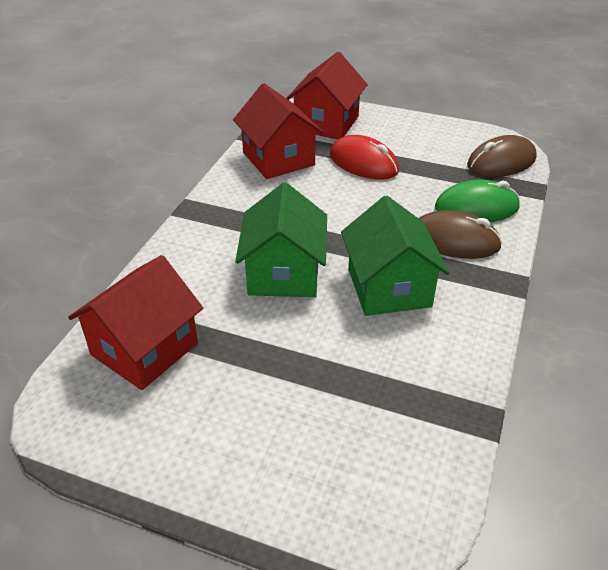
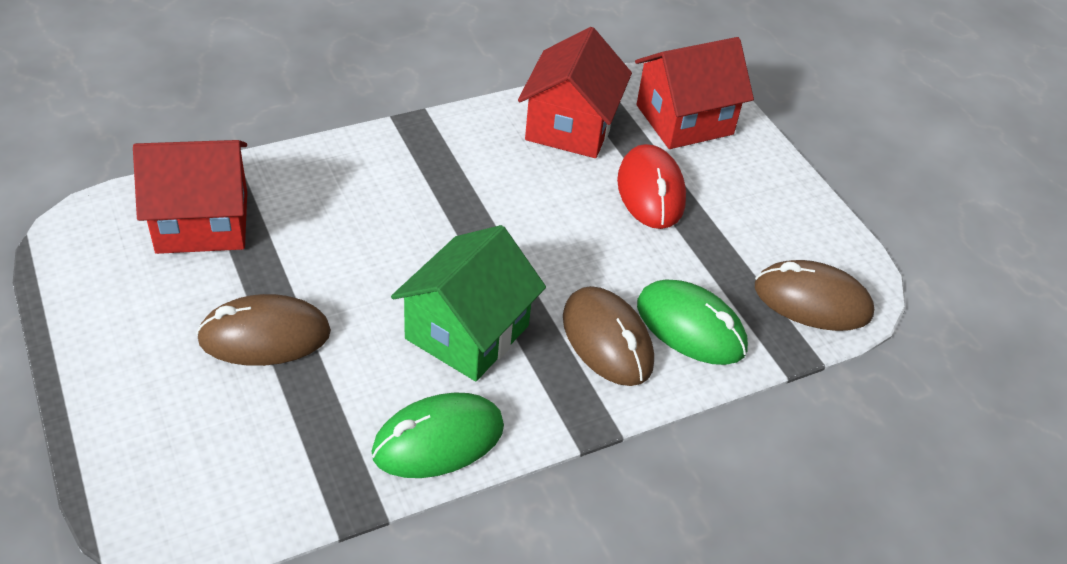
camera: 40 degrees right, 5 degrees up
green house [235,182,327,297] -> none
none -> brown mouse [196,294,331,366]
none -> green mouse [372,392,504,478]

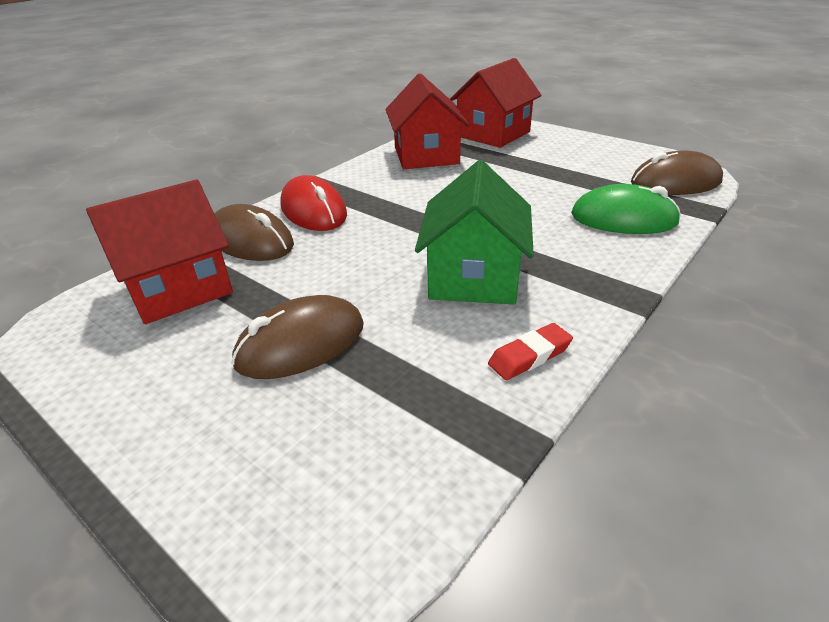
camera: 20 degrees left, 10 degrees down
green mouse [372,392,504,478] -> red eraser [488,323,573,380]
brown mouse [563,286,654,386] -> brown mouse moved to [215,204,294,261]
red mouse [617,144,686,229] -> red mouse moved to [280,175,347,231]

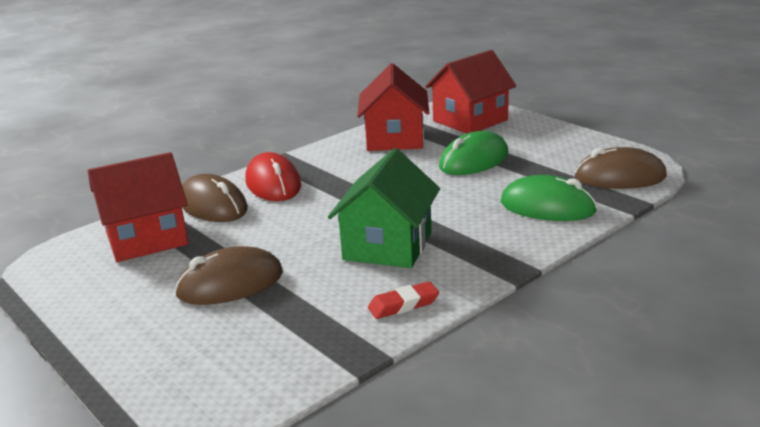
camera: 10 degrees right, 10 degrees down
none -> green mouse [439,131,509,175]

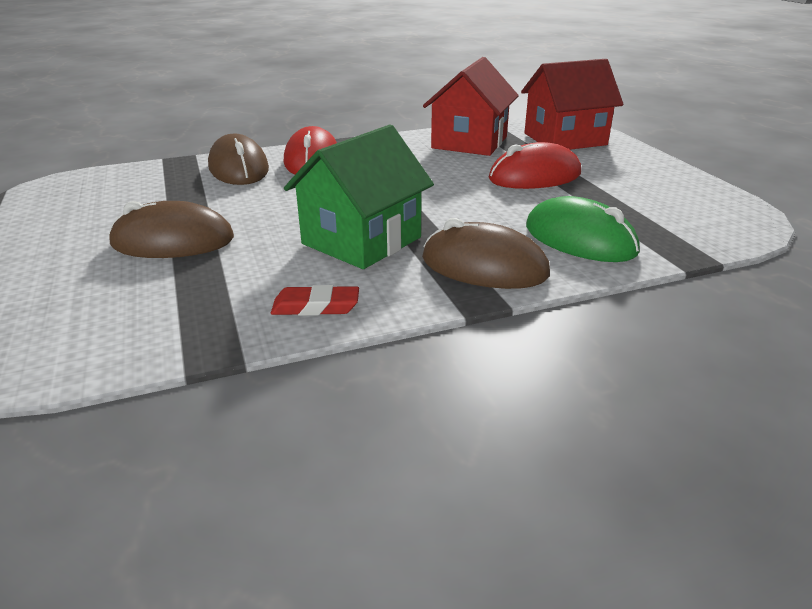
camera: 20 degrees right, 5 degrees up
red house [88,152,188,262] -> none
green mouse [439,131,509,175] -> red mouse [489,142,581,189]
brown mouse [575,147,667,189] -> brown mouse moved to [422,218,550,289]

